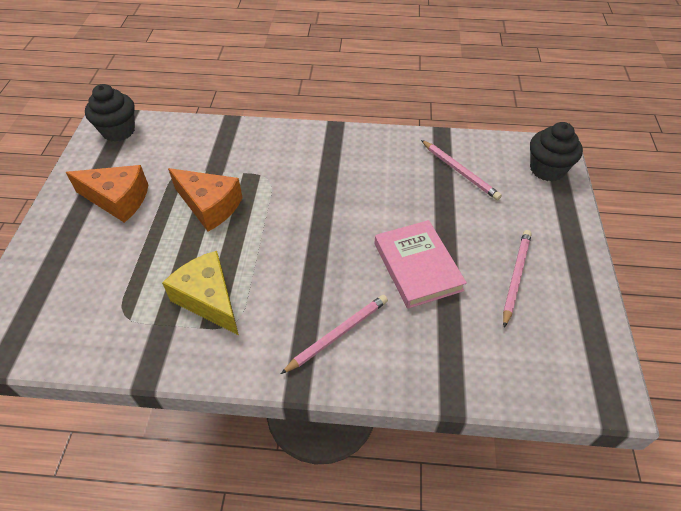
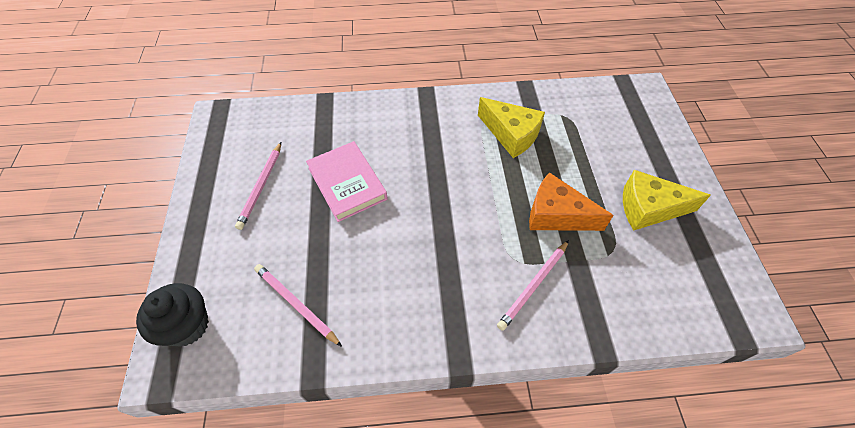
camera: 170 degrees right, 5 degrees up
orange cheese [66,165,148,223] -> yellow cheese [623,170,711,231]
black cupcake [85,84,135,142] -> none
pink pencil [281,295,388,374] -> pink pencil moved to [497,240,569,331]

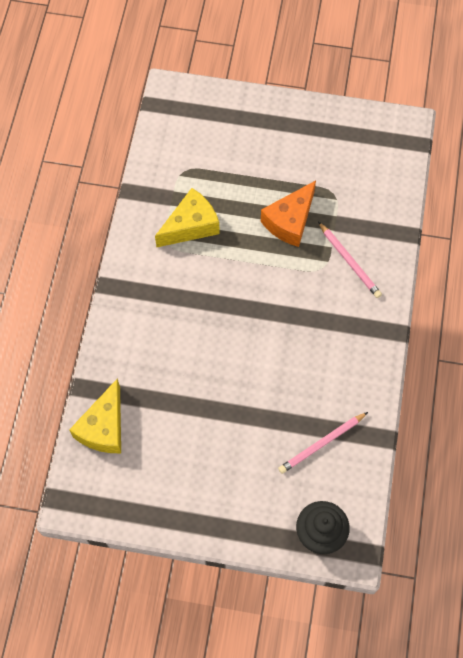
camera: 75 degrees left, 10 degrees up
pink pencil [235,142,281,230] -> none
pink book [306,141,388,222] -> none
yellow cheese [623,170,711,231] -> yellow cheese moved to [69,378,121,453]

